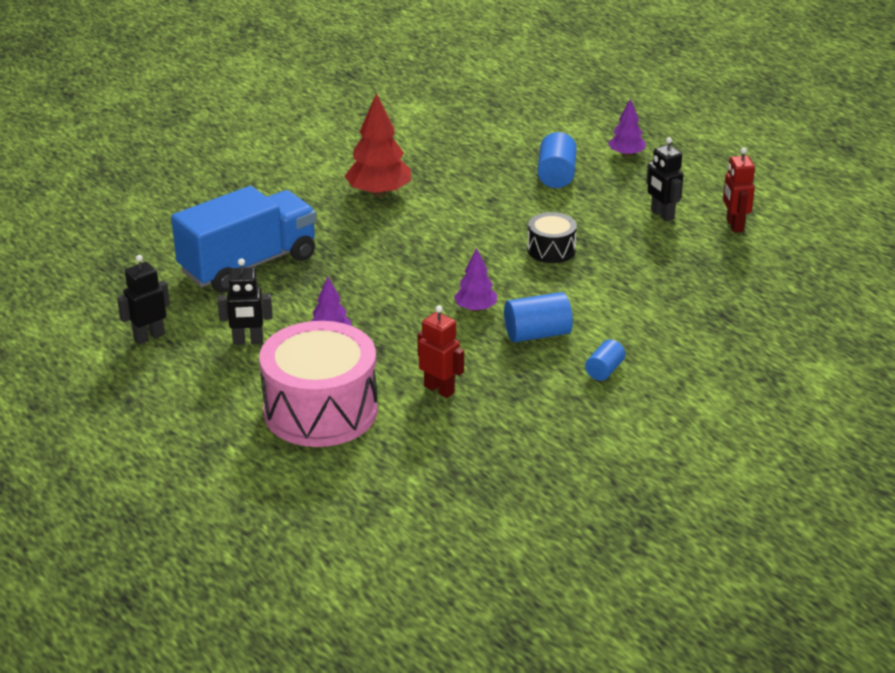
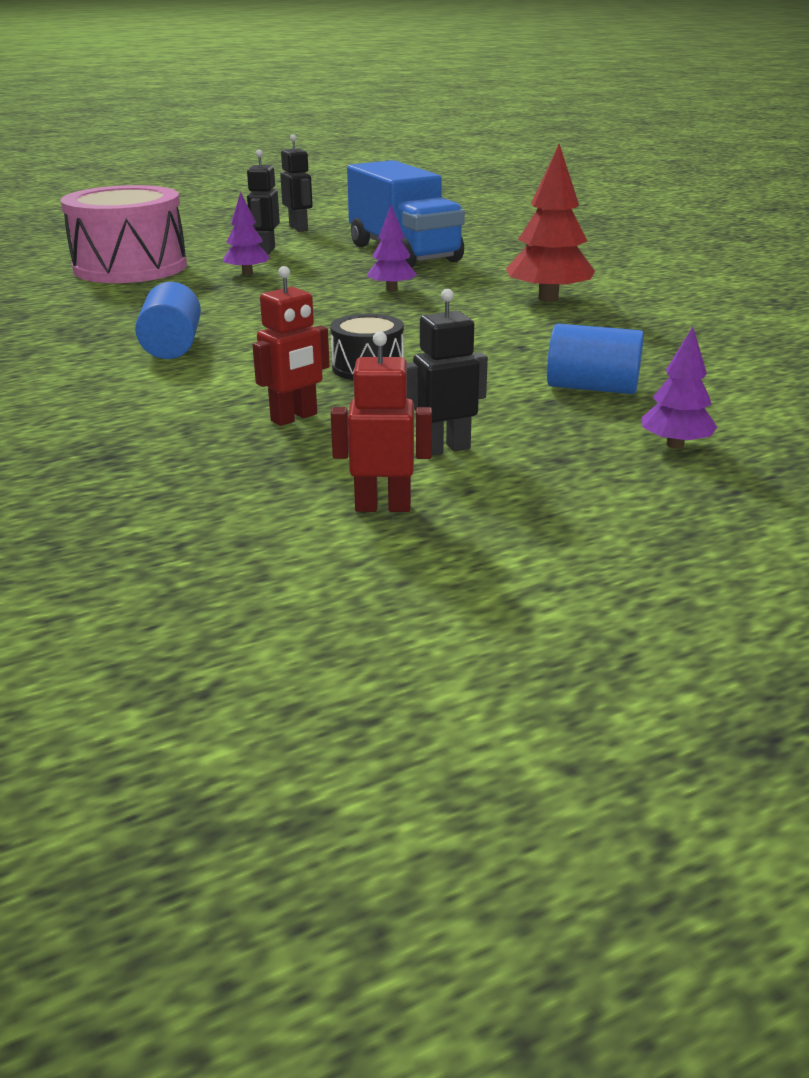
camera: 100 degrees right, 5 degrees down
red robot [417,305,464,398] -> red robot moved to [252,266,330,426]
purple tree [454,248,497,312] -> purple tree moved to [367,205,417,291]
blue cylinder [585,339,625,381] -> none

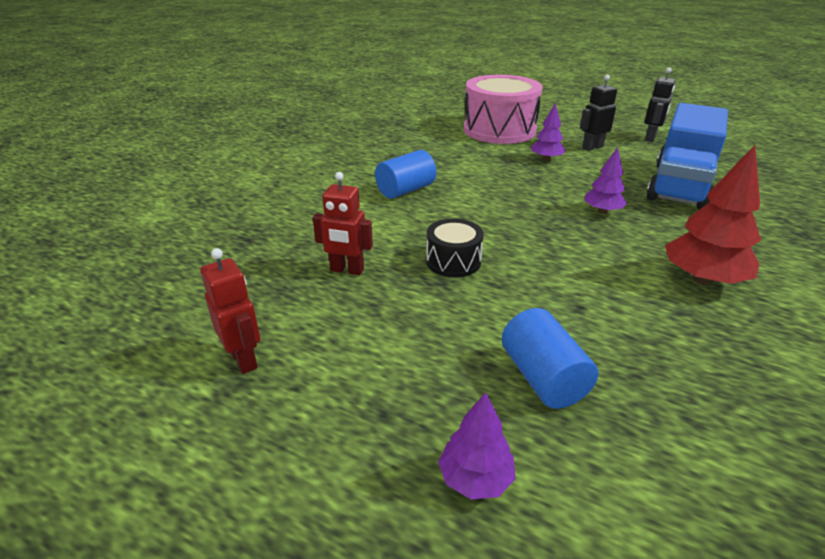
camera: 55 degrees right, 5 degrees up
black robot [407,289,488,456] -> none

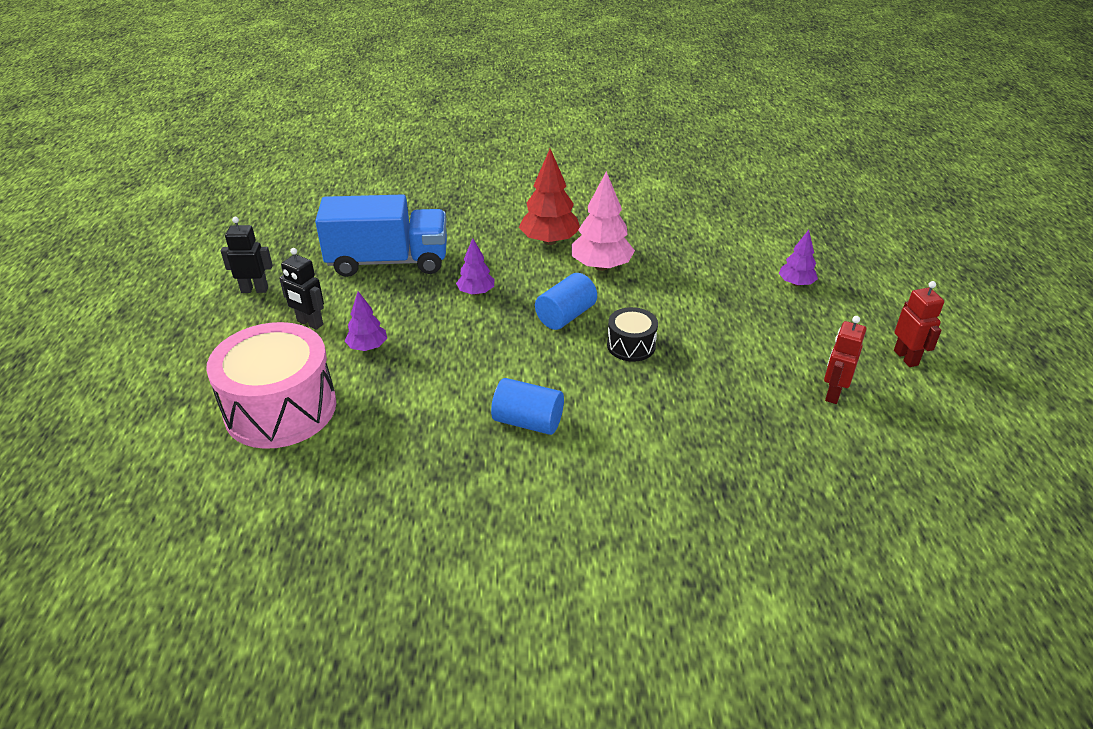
camera: 120 degrees left, 5 degrees up
red robot [313,172,373,275] -> red robot moved to [894,281,944,367]
blue cylinder [502,308,598,409] -> blue cylinder moved to [535,273,597,330]
none -> pink tree [572,171,635,271]

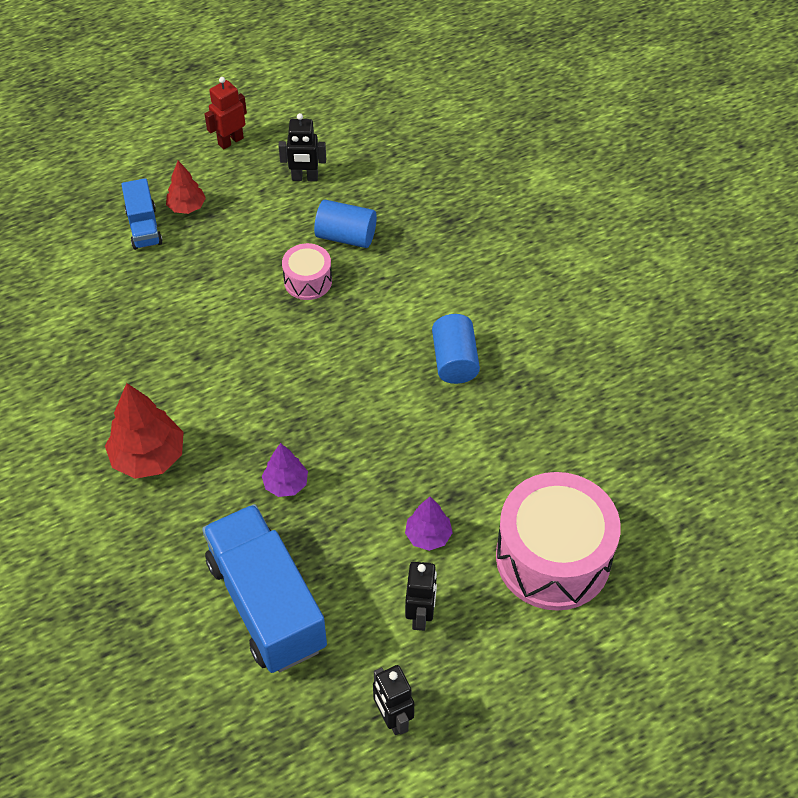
camera: 115 degrees left, 15 degrees up
blue cylinder [535,273,597,330] -> blue cylinder moved to [314,200,377,248]
pink tree [572,171,635,271] -> none
black drum [607,307,658,362] -> none
purple tree [779,230,818,286] -> blue truck [121,178,163,250]
red robot [824,316,866,404] -> black robot [279,113,326,181]
none -> red tree [166,161,206,214]
none -> pink drum [282,243,332,300]

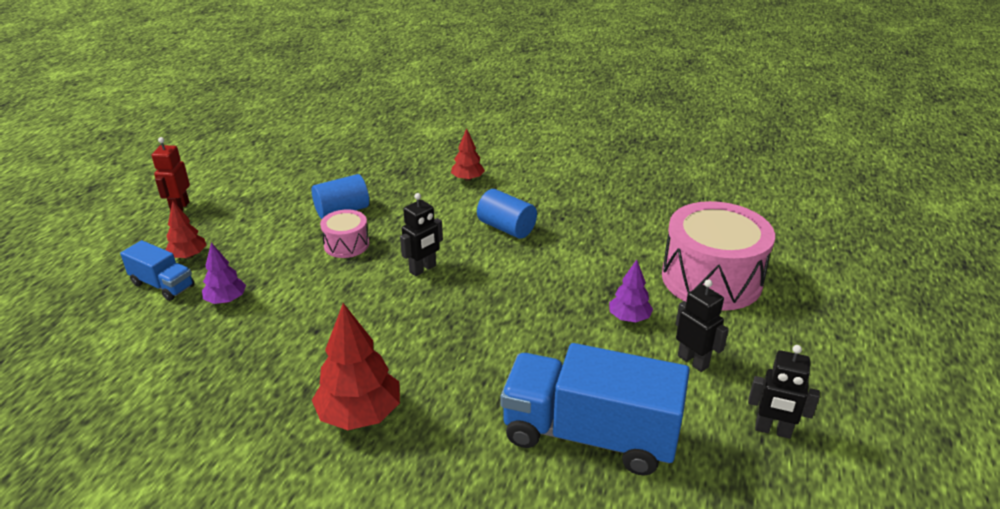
camera: 45 degrees left, 20 degrees down
purple tree [262,443,308,497] -> purple tree moved to [202,243,246,304]
black robot [279,113,326,181] -> black robot moved to [400,193,443,276]
none -> red tree [451,128,485,181]

